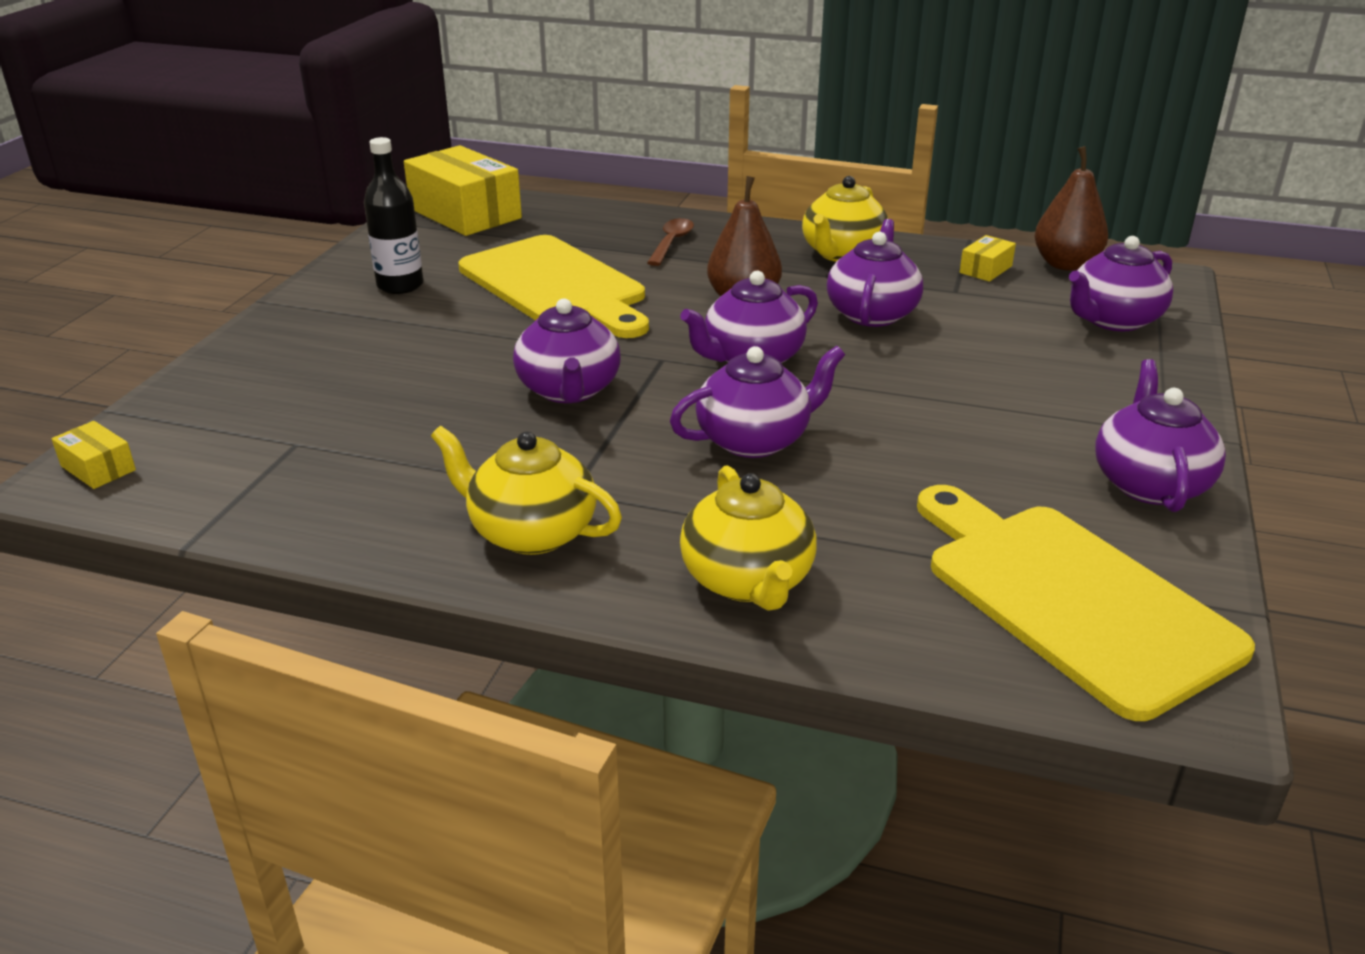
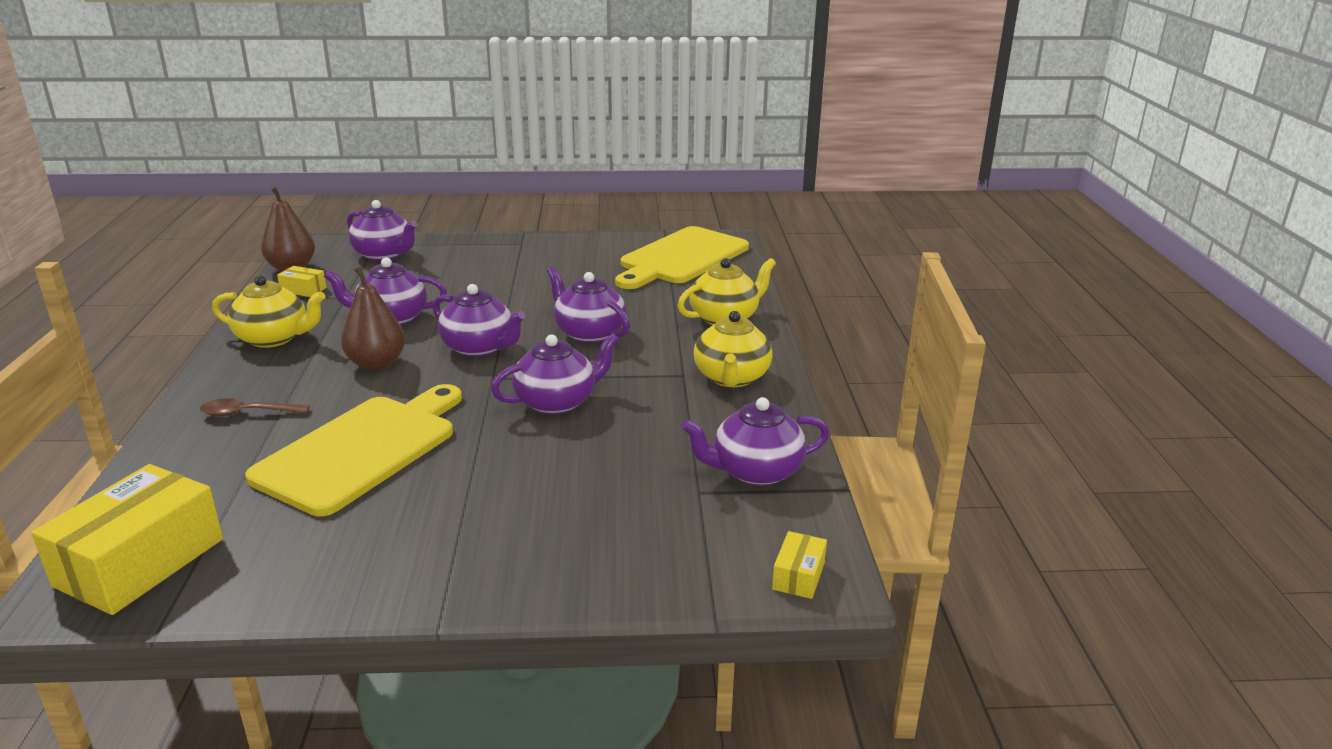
camera: 110 degrees left, 5 degrees down
black bottle [364,137,423,294] -> none
purple teapot [1095,359,1226,512] -> purple teapot moved to [681,397,829,486]

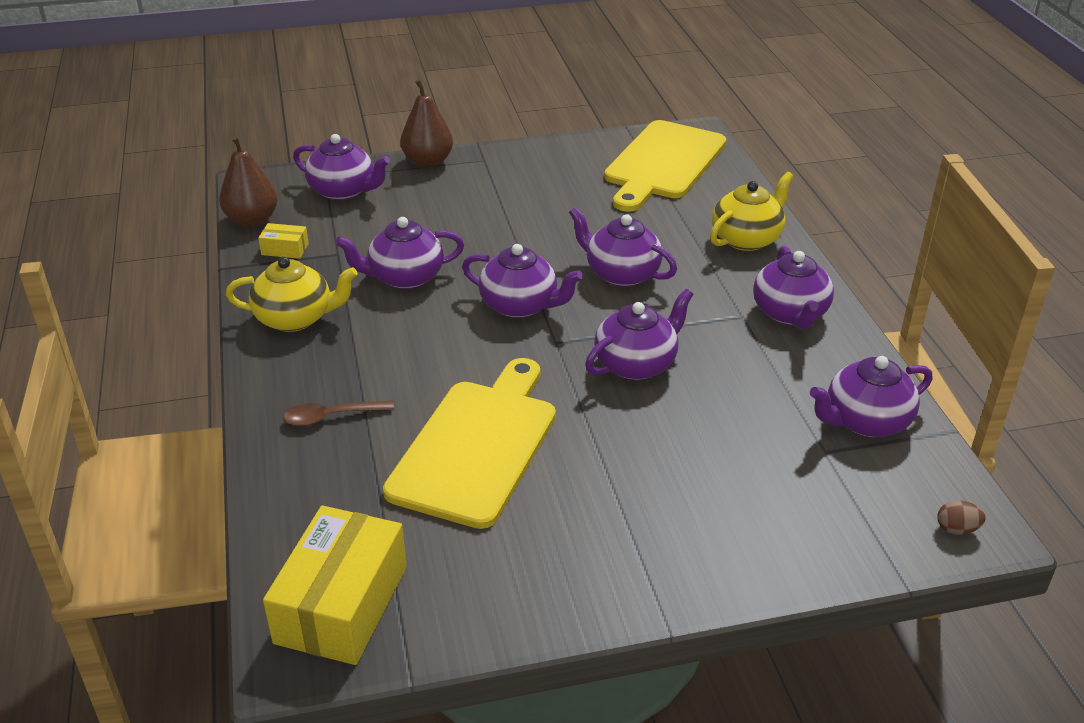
camera: 10 degrees left, 10 degrees up
brown pear [341,266,405,370] -> brown pear moved to [401,79,453,168]
yellow teapot [694,311,772,387] -> purple teapot [753,246,834,329]
yellow box [772,531,827,599] -> brown egg [938,500,986,535]

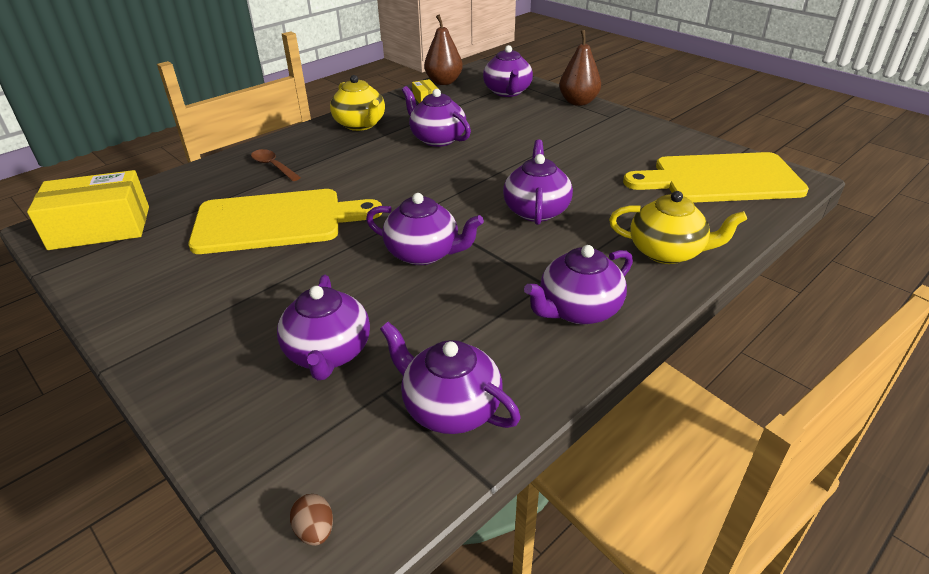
camera: 60 degrees right, 0 degrees up
purple teapot [462,244,583,318] -> purple teapot moved to [277,275,370,380]

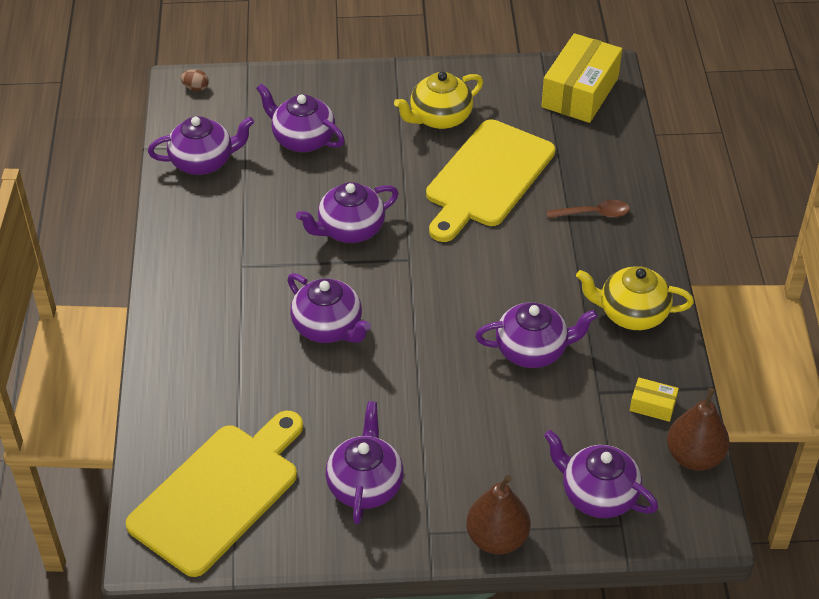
camera: 130 degrees right, 10 degrees up
purple teapot [524,245,633,324] -> purple teapot moved to [325,401,404,524]
yellow teapot [609,191,747,264] -> yellow teapot moved to [394,72,483,129]

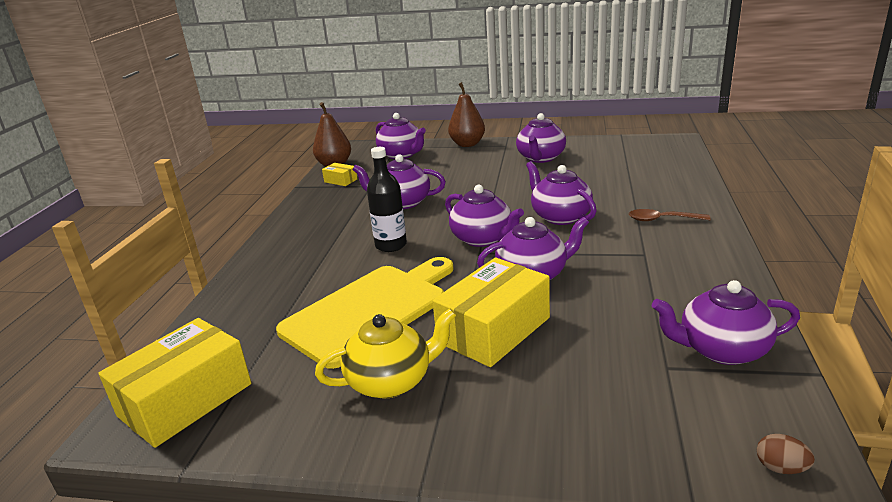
camera: 165 degrees left, 20 degrees down
yellow cutting board [126,411,303,577] -> none
purple teapot [256,83,345,152] -> purple teapot moved to [445,185,524,247]
brown spoon [547,200,630,218] -> brown spoon moved to [629,209,711,221]
yellow teapot [576,266,694,330] -> none
none -> black bottle [367,147,407,252]
none -> yellow box [432,258,550,367]

